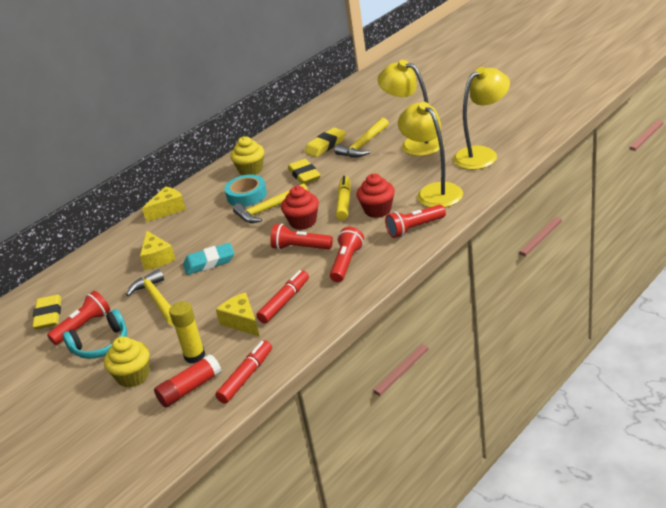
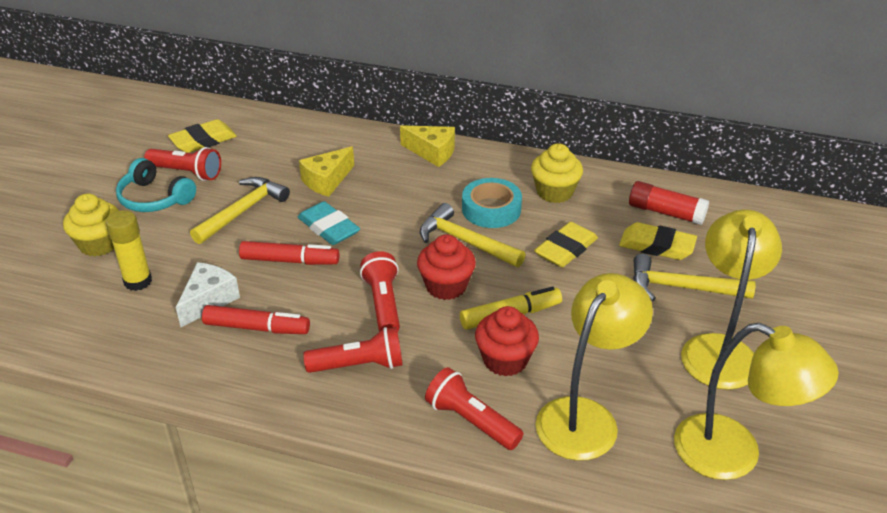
camera: 60 degrees right, 5 degrees up
red glue stick [154,354,222,408] -> red glue stick moved to [629,181,709,225]
red marker [215,340,272,404] -> red marker moved to [239,241,340,265]
yellow cheese [216,292,260,337] -> white cheese [176,262,240,327]

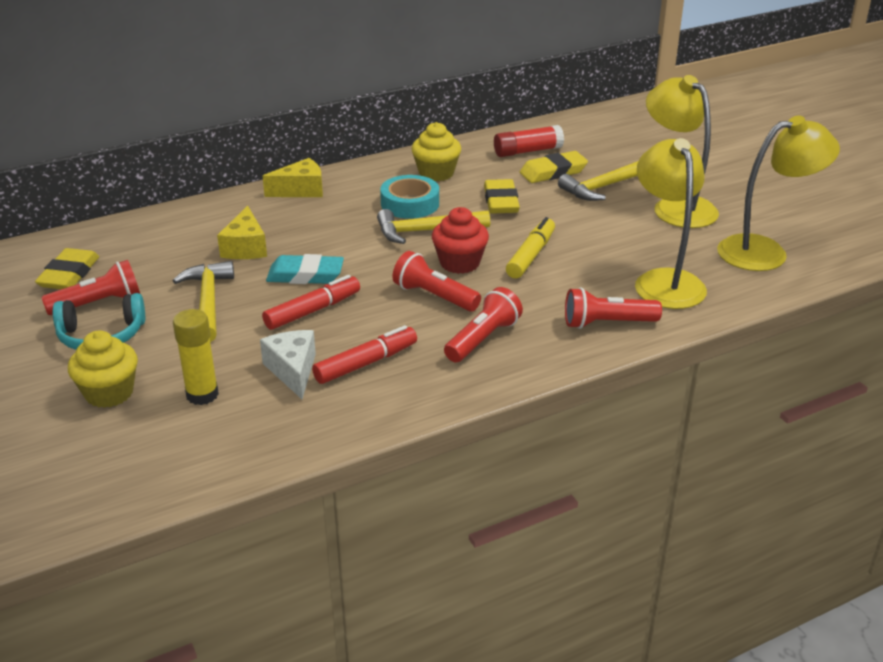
camera: 45 degrees left, 5 degrees down
red cupcake [475,306,539,376] -> none

